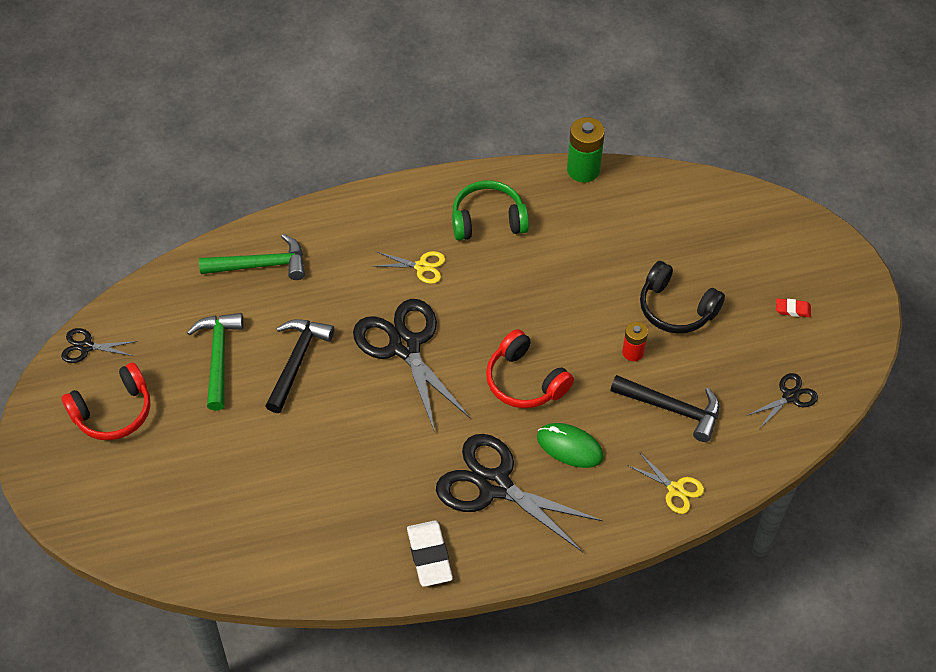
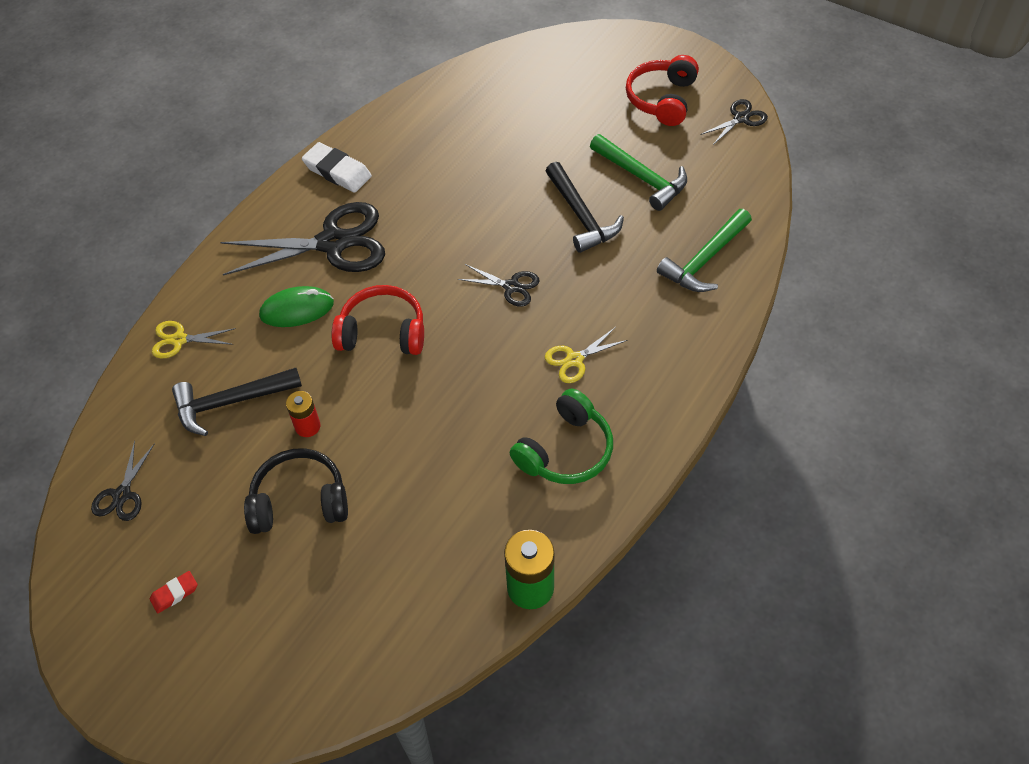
camera: 140 degrees right, 0 degrees up
black scissors [353,299,470,432] -> black scissors [458,264,540,307], size x0.48

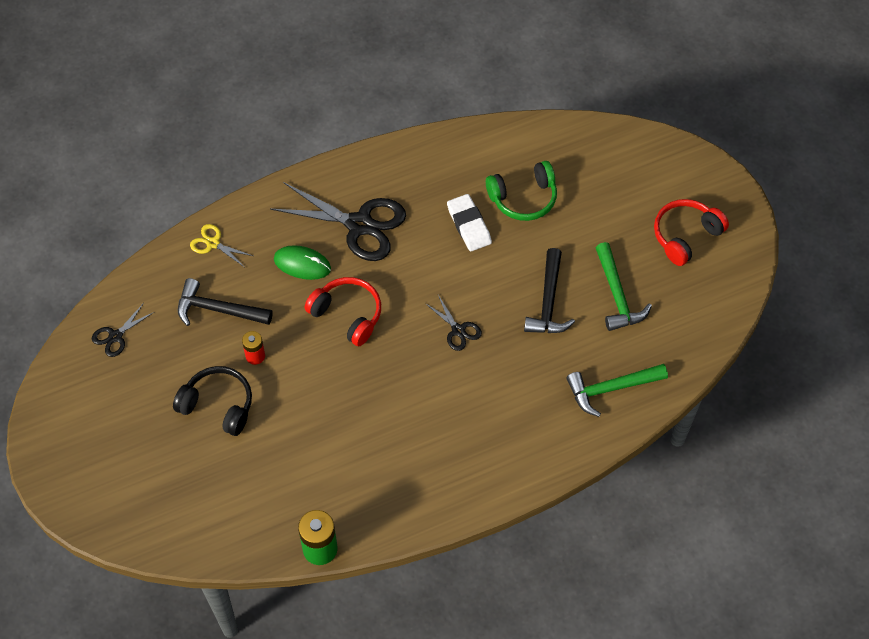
camera: 30 degrees right, 5 degrees up
red eraser [150,571,198,613] -> none
white eraser [302,142,372,192] -> white eraser moved to [447,194,492,251]
green headphones [510,388,613,484] -> green headphones moved to [486,161,557,221]
yellow scissors [545,327,628,383] -> none
black scissors [700,99,768,145] -> none

